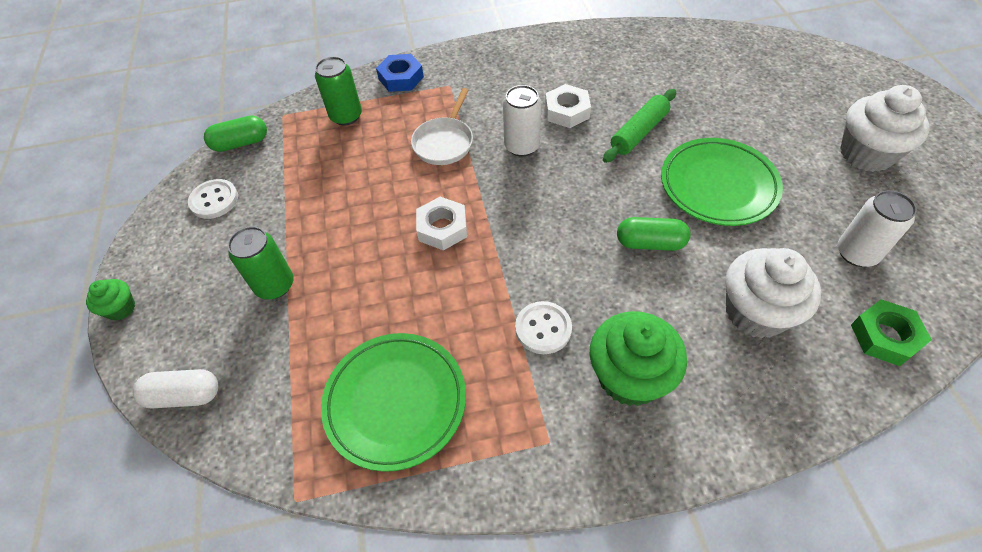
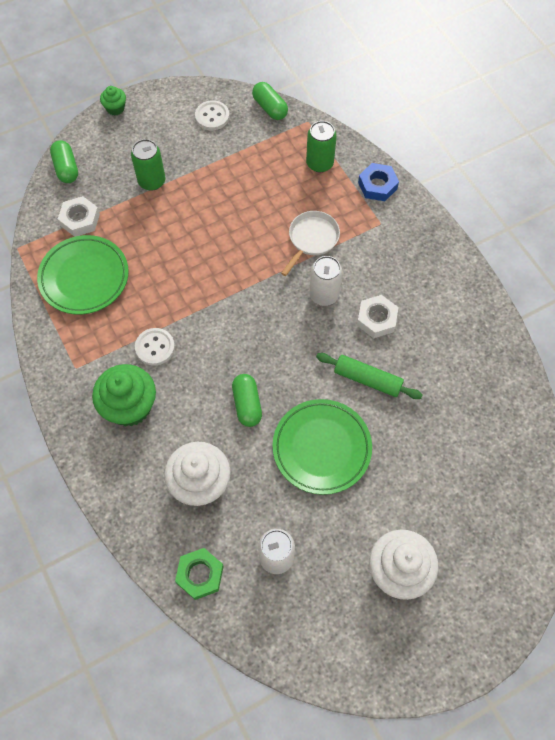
camera: 70 degrees right, 10 degrees up
white capsule [133,369,218,408] -> green capsule [50,140,78,183]
white pan [411,88,473,165] -> white pan turned 120 degrees clockwise [281,211,340,276]
white nut [416,197,467,251] -> white nut moved to [58,196,100,237]

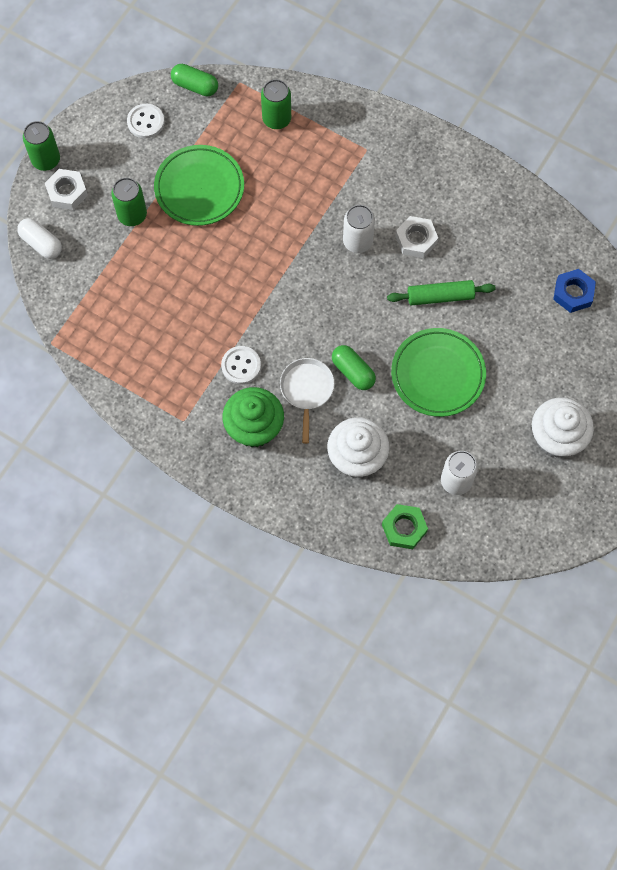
camera: 30 degrees left, 5 degrees up
green plate [37,235,129,314] -> green plate moved to [154,145,244,226]
green capsule [50,140,78,183] -> white capsule [17,218,62,259]
white nut [58,196,100,237] -> white nut moved to [45,169,88,210]
green cupcake [100,86,126,115] -> green can [23,121,60,171]
white pan [281,211,340,276] -> white pan moved to [280,358,335,444]
blue nut [358,163,399,201] -> blue nut moved to [553,269,596,313]

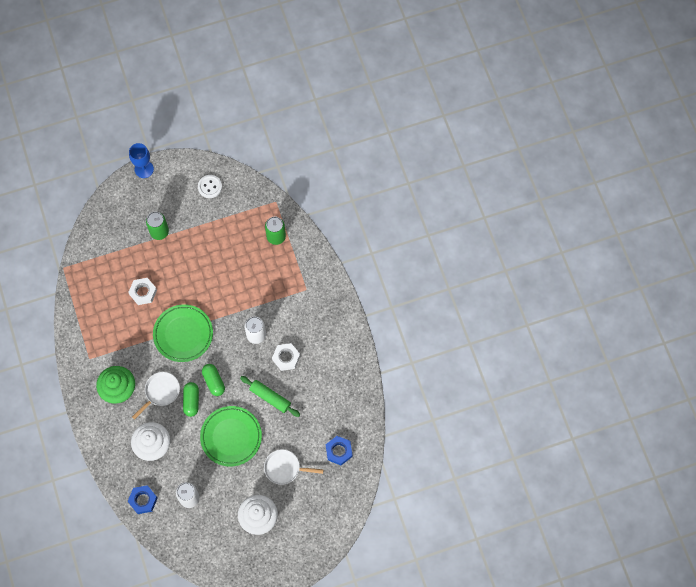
camera: 40 degrees right, 0 degrees up
white capsule [17,218,62,259] -> none
green can [23,121,60,171] -> blue goblet [129,143,154,178]
white nut [45,169,88,210] -> white nut moved to [128,278,157,305]
green plate [154,145,244,226] -> green plate moved to [153,304,213,362]
green capsule [171,64,218,97] -> green capsule moved to [202,364,225,396]
white button [221,346,261,384] -> none
green nut [382,504,428,549] -> blue nut [128,485,158,514]
none -> white pan [264,449,323,485]

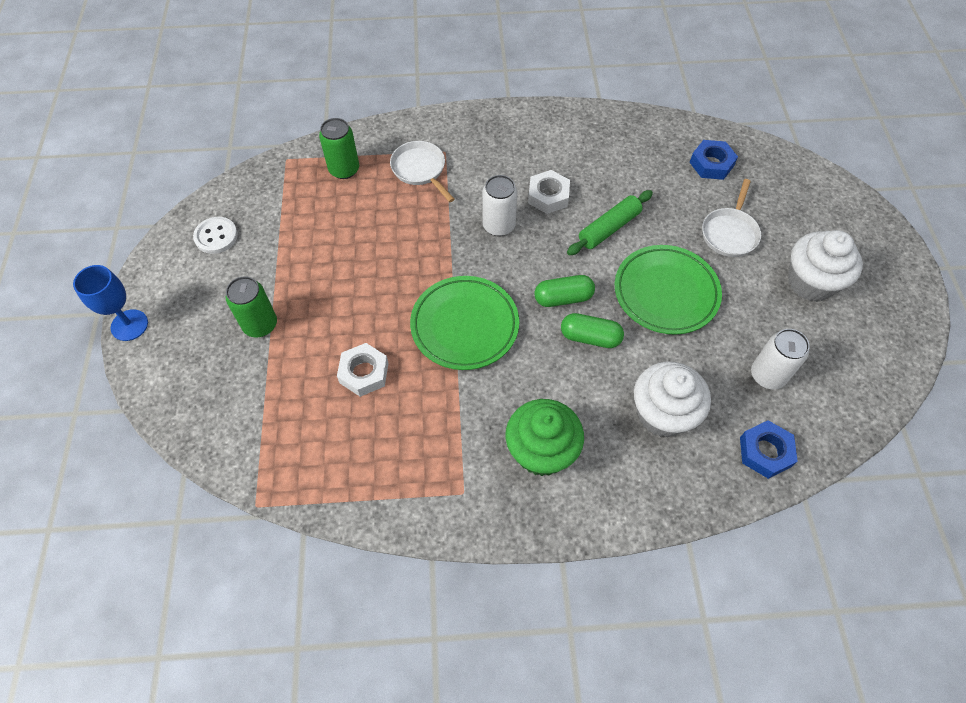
camera: 75 degrees left, 10 degrees down
white pan [132,372,180,420] -> white pan moved to [390,141,455,202]

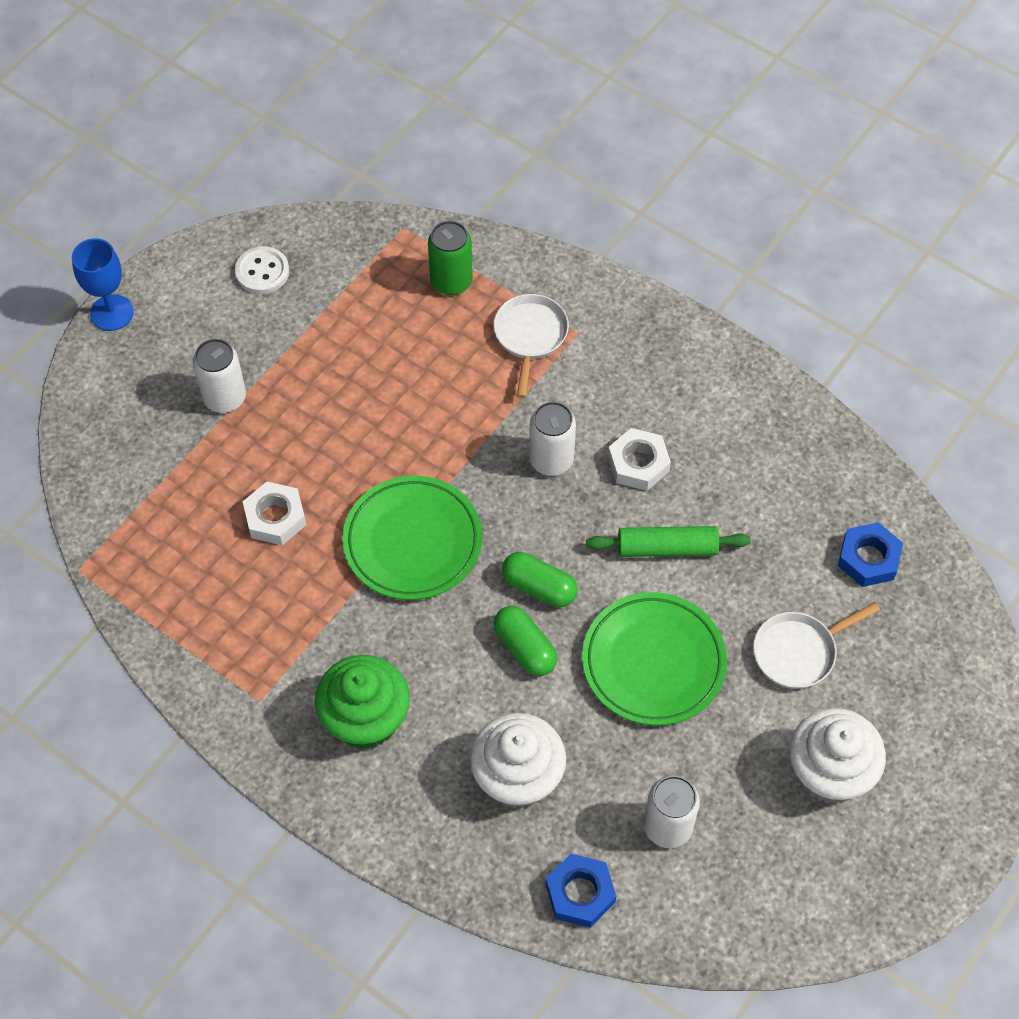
camera: 40 degrees right, 0 degrees up
green can [226,276,277,337] -> white can [193,339,246,413]

